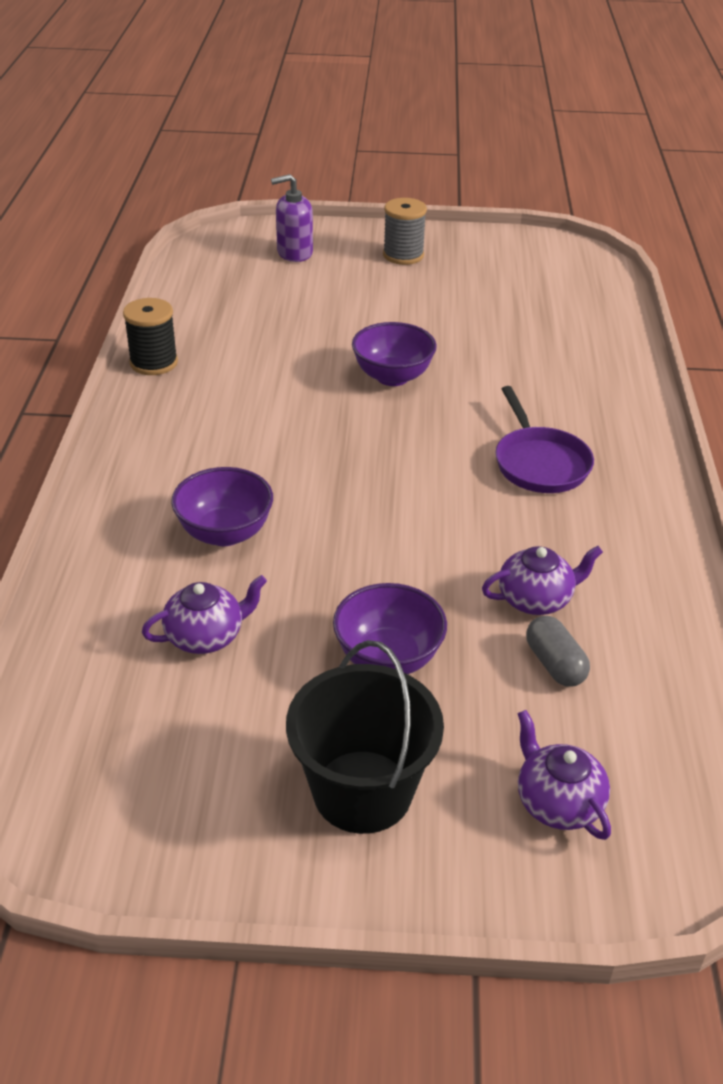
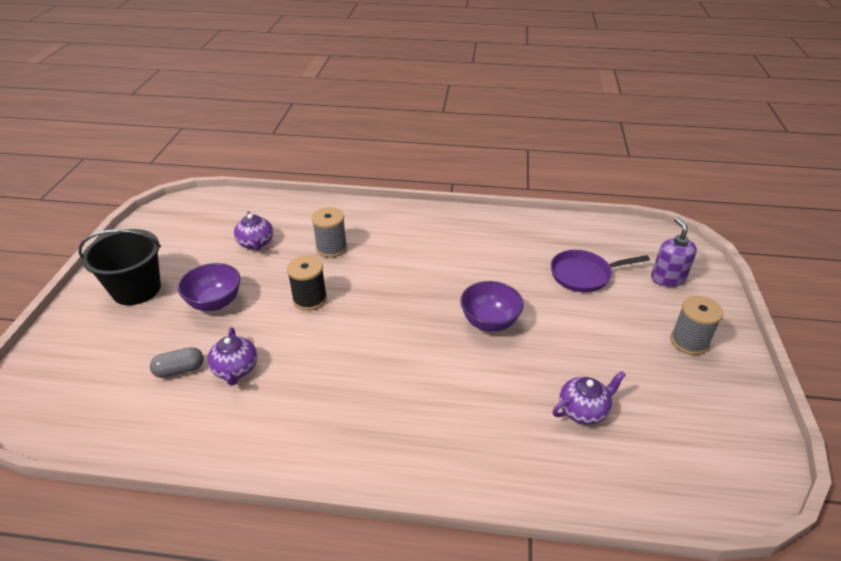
camera: 95 degrees right, 0 degrees up
black spool [123,298,178,375] -> black spool moved to [287,255,327,311]
purple bowl [171,467,273,546] -> grey spool [312,207,347,258]
purple pan [496,386,594,493] -> purple pan moved to [551,250,650,293]
purple teapot [517,710,611,840] -> purple teapot moved to [553,371,626,425]

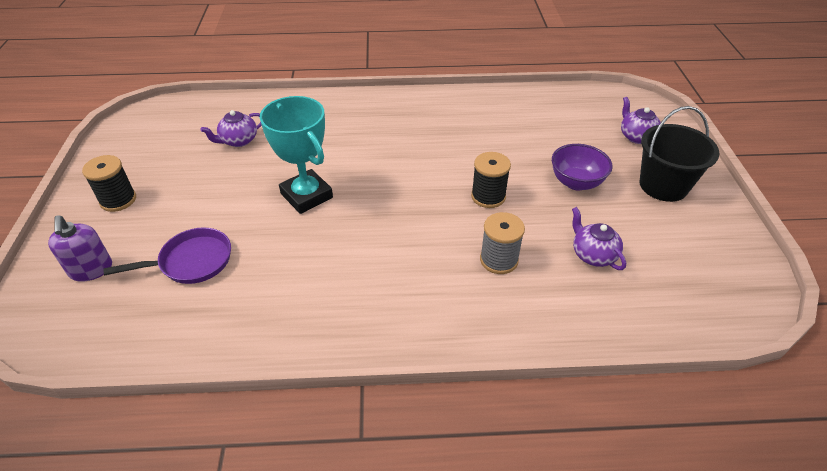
camera: 170 degrees right, 5 degrees up
grey capsule [150,347,204,378] -> none
purple teapot [207,327,257,386] -> purple teapot moved to [621,97,661,144]
purple bowl [460,281,524,332] -> turquoise trophy [260,96,333,214]
grey spool [670,296,723,355] -> black spool [82,155,136,212]

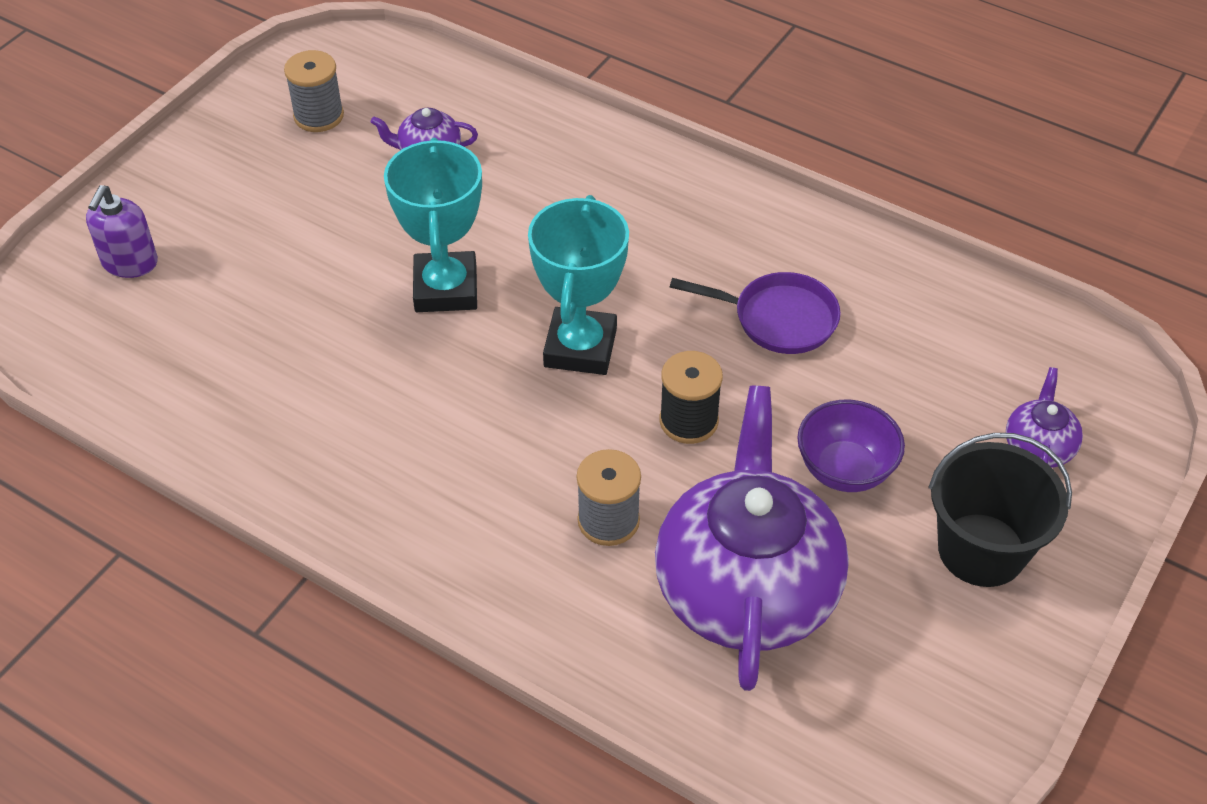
camera: 35 degrees right, 5 degrees up
black spool [82,155,136,212] -> none
purple pan [104,227,231,284] -> purple pan moved to [670,272,841,354]
purple teapot [572,207,626,270] -> purple teapot [655,386,849,691], size x2.36
none -> grey spool [284,50,344,132]
none -> turquoise trophy [528,195,629,375]

